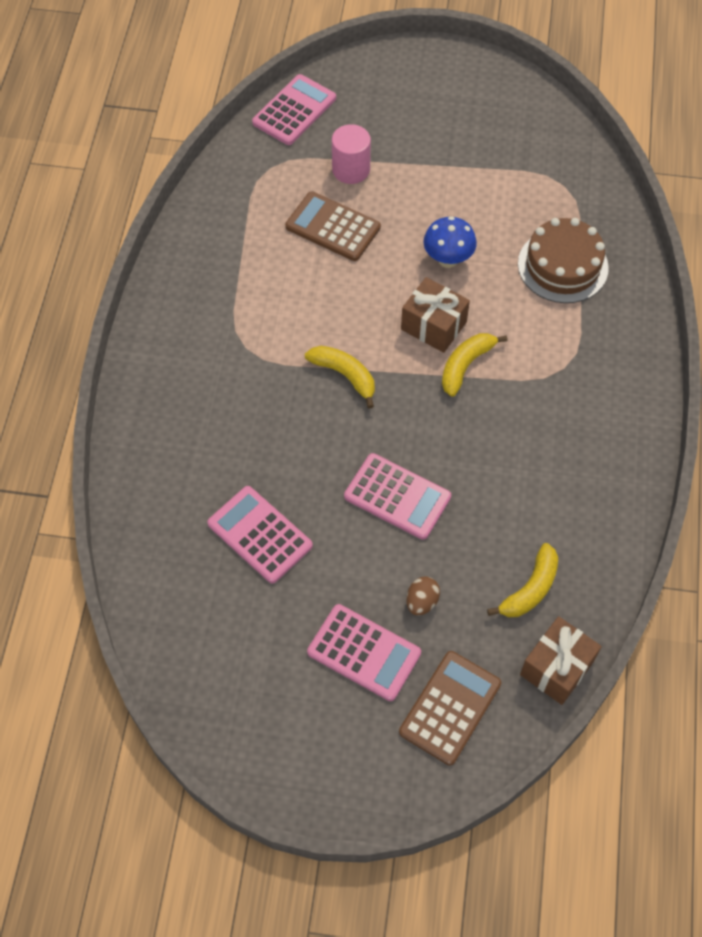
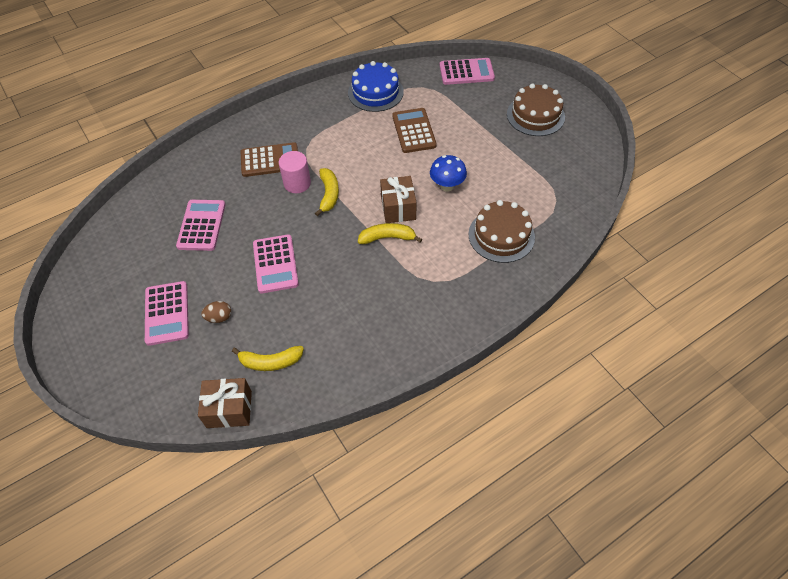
camera: 50 degrees right, 5 degrees down
pink cylinder [332,124,371,184] -> pink cylinder moved to [279,151,311,193]
brown calculator [399,651,501,766] -> brown calculator moved to [240,142,298,177]
none -> blue cake [348,61,404,112]
none -> brown cake [507,84,565,136]

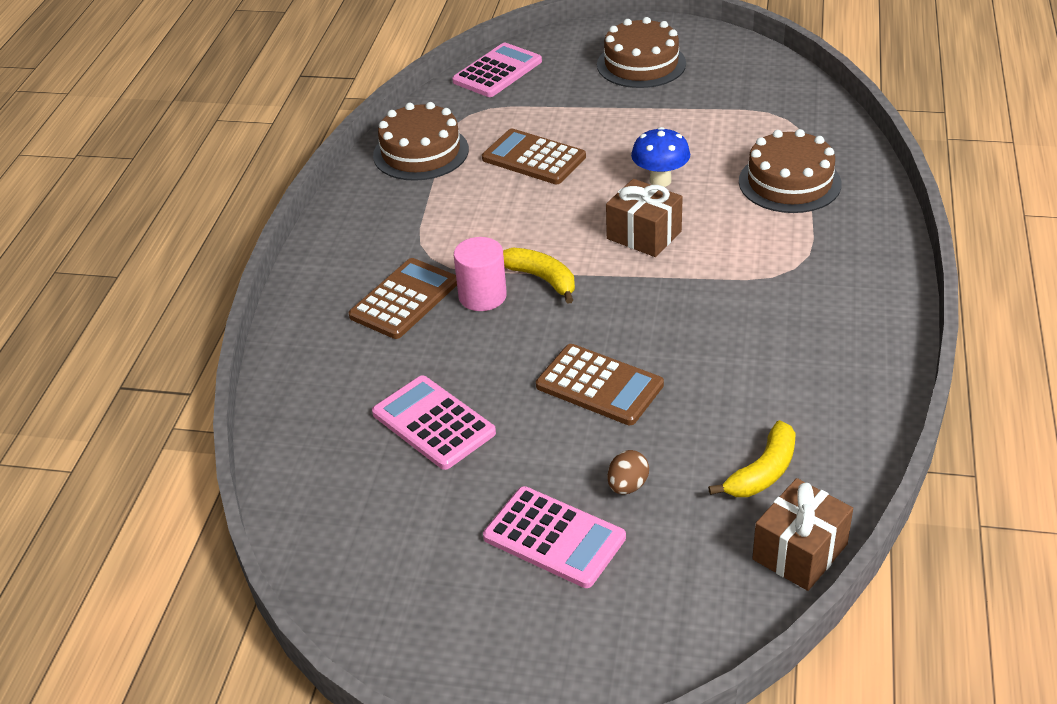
camera: 45 degrees left, 15 degrees down
pink calculator [253,234,299,293] -> brown calculator [536,344,664,425]
blue cake [348,61,404,112] -> brown cake [373,102,469,181]
yellow banana [358,223,422,244] -> none

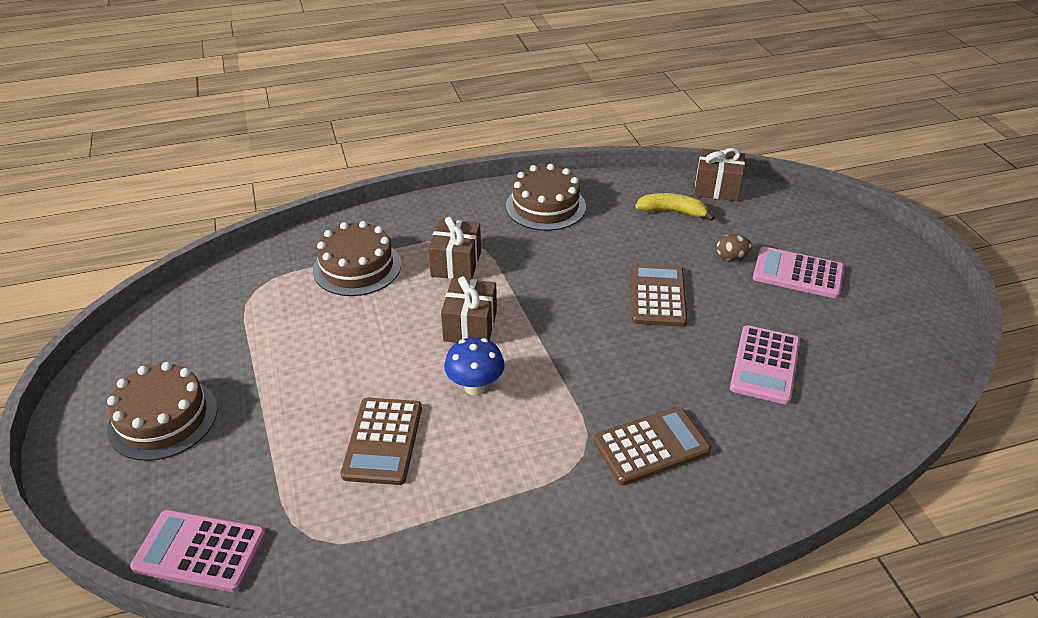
camera: 120 degrees left, 0 degrees up
brown calculator [349,258,457,339] -> brown calculator turned 150 degrees clockwise [593,407,711,485]
brown cake [373,102,469,181] -> brown cake moved to [506,164,586,231]
pink cylinder [454,237,507,311] -> none
pink calculator [483,486,626,588] -> pink calculator turned 75 degrees counterclockwise [753,247,844,298]
yellow banana [503,248,575,304] -> none
blue mushroom [631,127,690,187] -> blue mushroom moved to [444,337,505,395]
none -> brown gift [428,217,481,280]

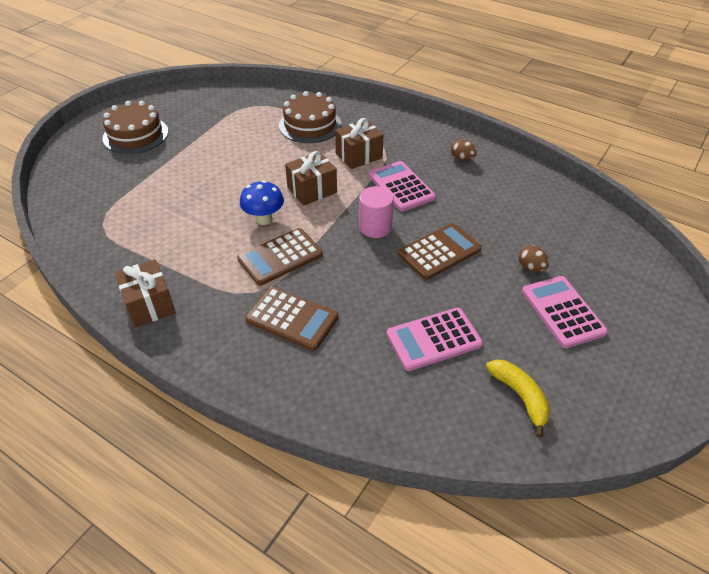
camera: 50 degrees right, 5 degrees up
pink calculator [130,510,266,592] -> pink calculator moved to [369,161,436,211]
brown calculator [340,398,422,485] -> brown calculator moved to [237,228,323,286]
brown cake [506,164,586,231] -> brown egg [451,139,477,161]
yellow banana [635,193,715,221] -> yellow banana moved to [486,360,550,438]
brown gift [694,148,745,201] -> brown gift moved to [115,259,176,327]
none -> pink cylinder [359,186,394,238]

